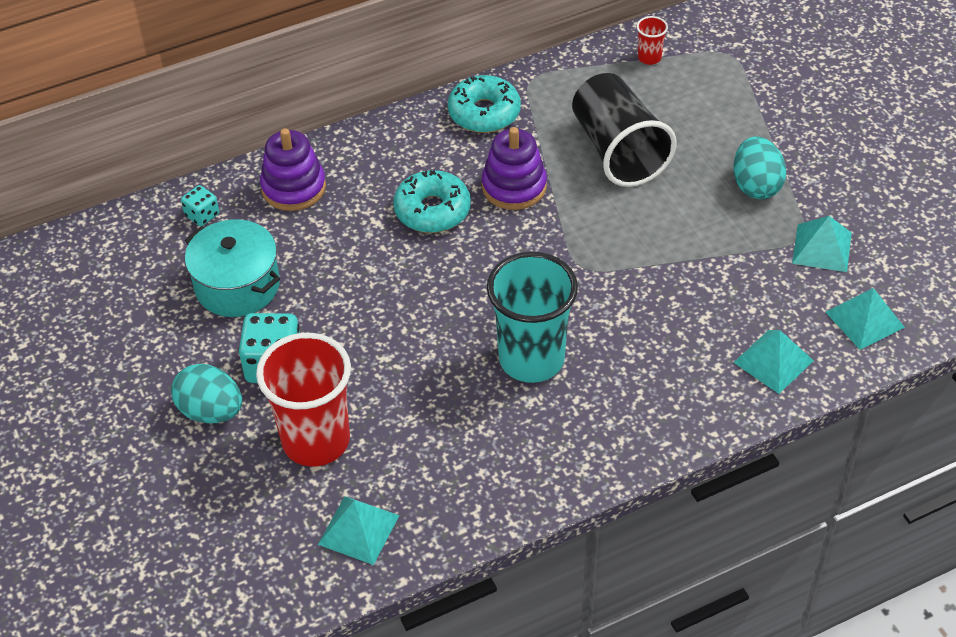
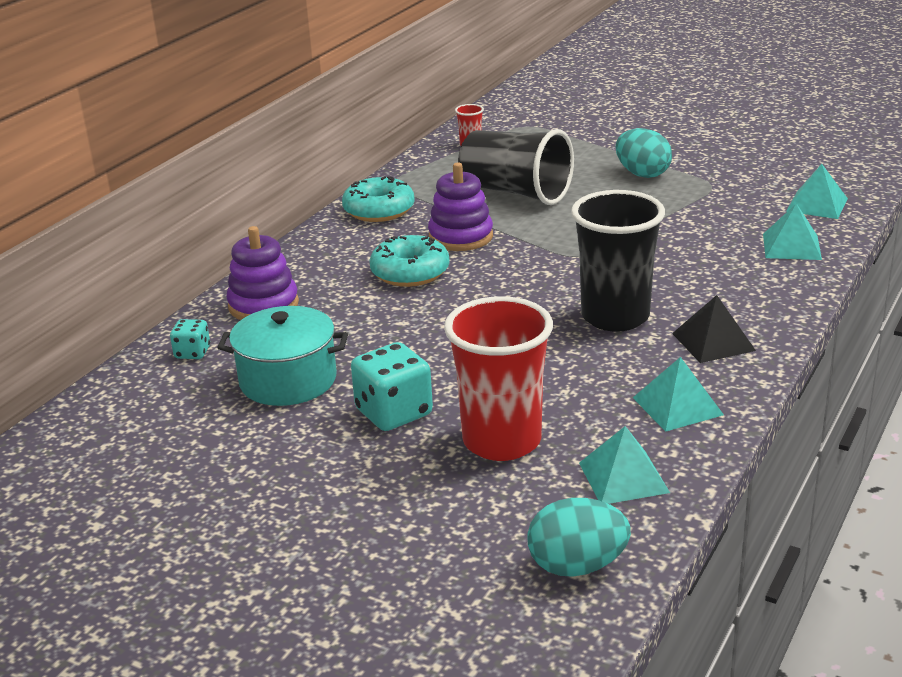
camera: 35 degrees left, 20 degrees down
turquoise egg [171,364,242,423] -> turquoise egg moved to [527,498,631,577]
turquoise cup [487,252,578,383] -> black cup [571,190,665,332]
turquoise pyramid [792,216,852,272] -> turquoise pyramid moved to [633,357,724,432]
none -> black pyramid [672,295,756,363]

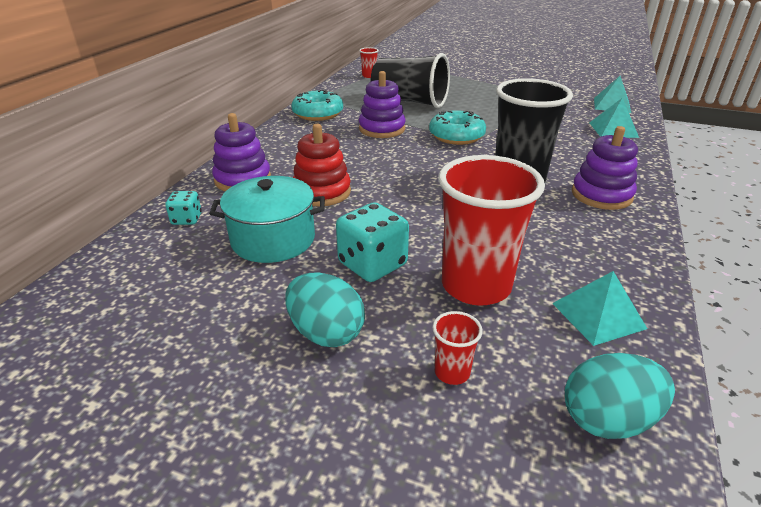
camera: 10 degrees left, 5 degrees up
turquoise donut [370,235,450,287] -> turquoise donut moved to [429,110,486,145]
turquoise egg [616,128,672,178] -> turquoise egg moved to [285,272,365,347]
turquoise pyramid [633,357,724,432] -> none
black pyramid [672,295,756,363] -> purple stacking toy [572,126,638,210]
none -> red stacking toy [293,124,351,206]
none -> red cup [432,311,483,385]

